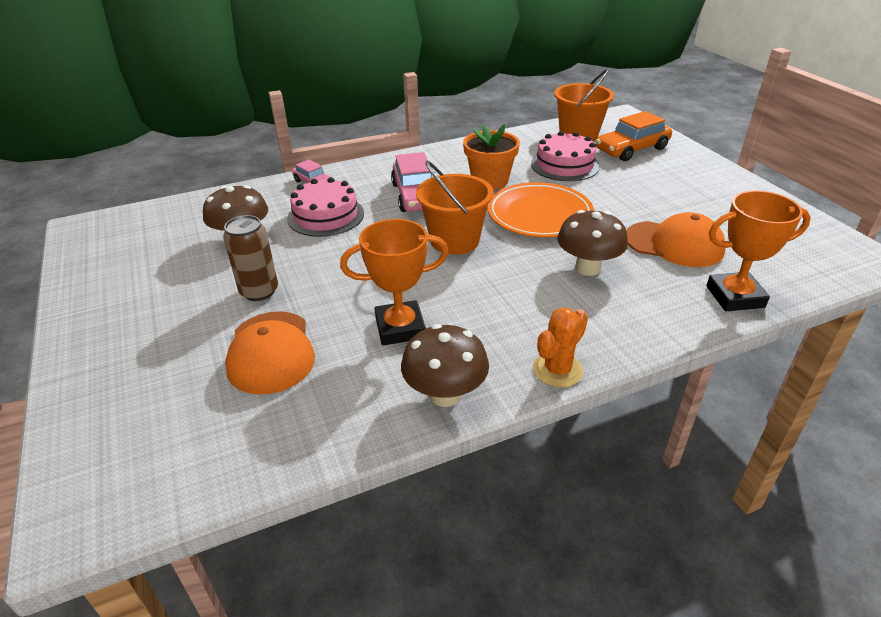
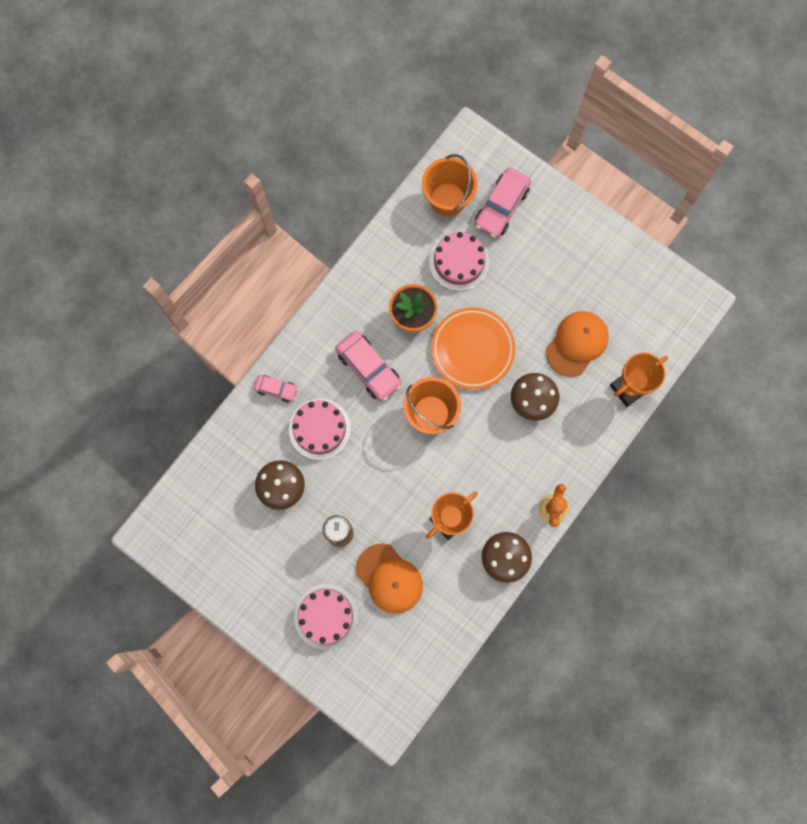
camera: 30 degrees left, 40 degrees up
orange car [596,111,672,161] -> pink car [474,168,531,238]
orange cap [626,212,726,267] -> orange cap turned 45 degrees counterclockwise [546,311,609,377]
none -> pink cake [294,584,359,650]

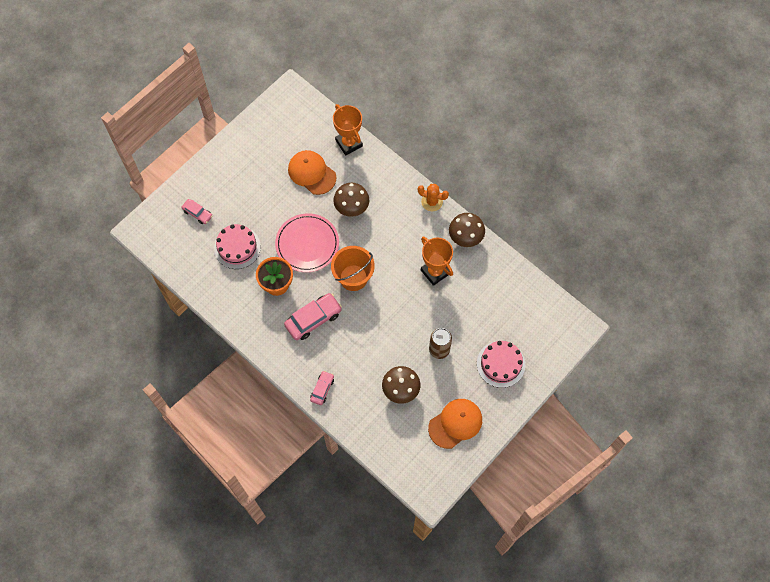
camera: 85 degrees left, 10 degrees down
pink cake [289,399,351,460] -> none
orange cap [356,544,423,614] -> orange cap moved to [428,399,482,449]
orange bucket [422,154,478,217] -> none
orange plate [431,307,515,389] -> pink plate [275,213,339,272]
pink car [474,168,531,238] -> pink car [181,199,212,224], size x0.57

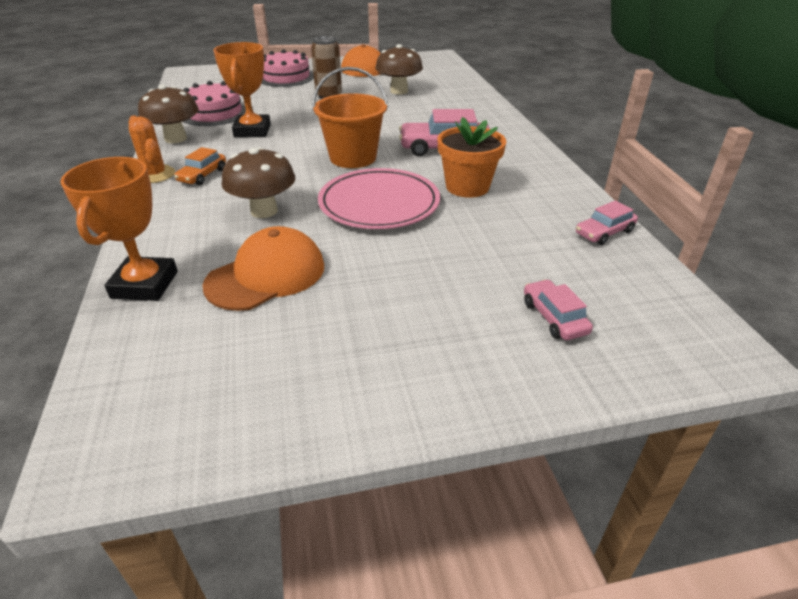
camera: 145 degrees left, 30 degrees down
pink cake [214,224,261,269] -> pink cake moved to [183,81,246,126]
orange cap [288,150,336,195] -> orange cap turned 120 degrees counterclockwise [202,226,324,311]
pink car [310,371,334,405] -> pink car moved to [576,200,638,245]
none -> orange car [174,147,226,185]

